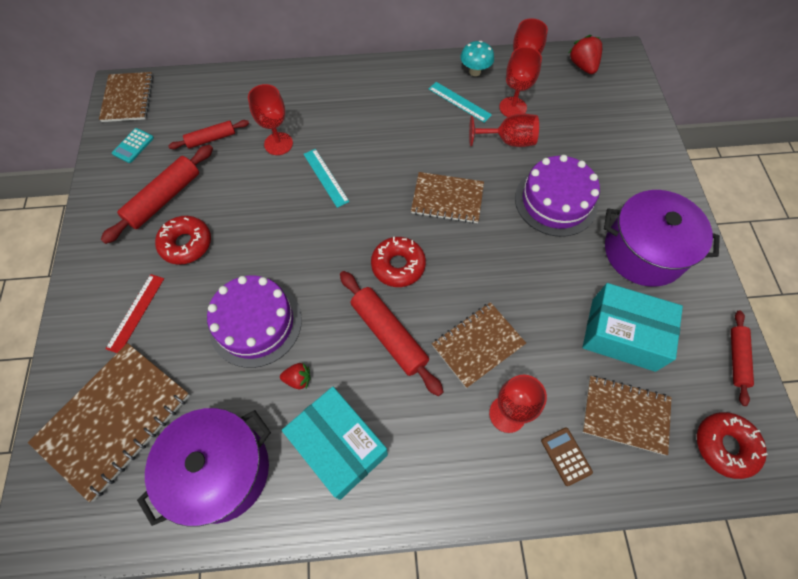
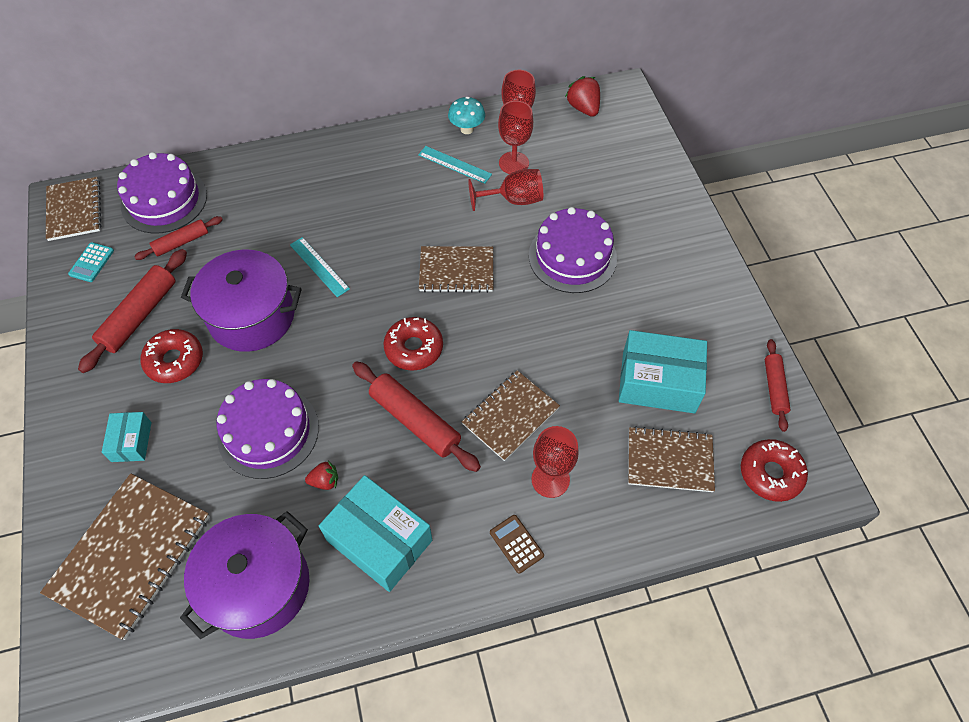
camera: 10 degrees left, 5 degrees down
red ruler [106,274,164,353] -> turquoise box [102,412,151,462]
red goblet [248,84,293,155] -> none
brown calculator [541,427,593,486] -> brown calculator moved to [490,515,544,574]
purple pot [604,190,720,286] -> purple pot moved to [181,250,302,352]
none -> purple cake [117,152,207,234]

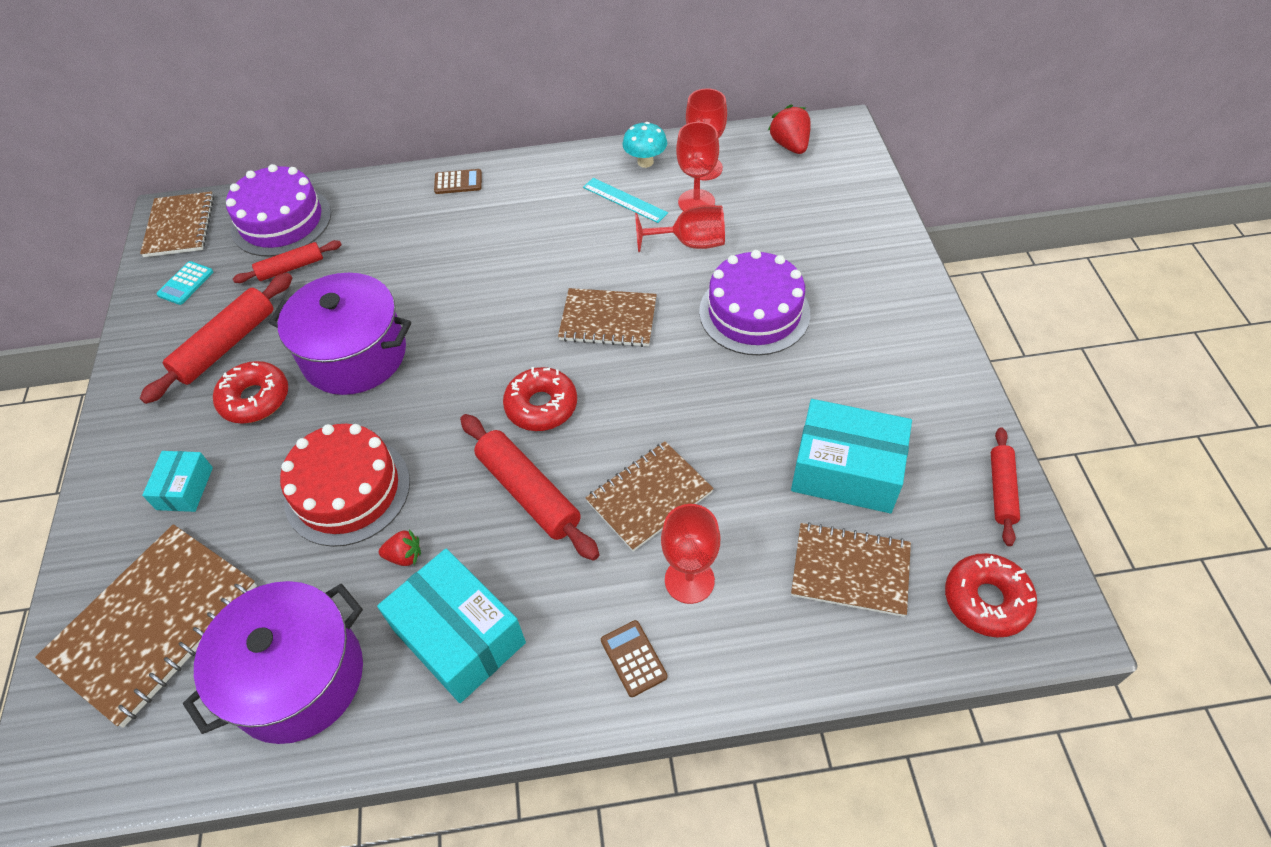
camera: 10 degrees right, 5 degrees down
purple cake [217,379,319,479] -> red cake [280,424,410,547]
turquoise ruler [290,237,350,297] -> none
none -> brown calculator [434,169,482,194]

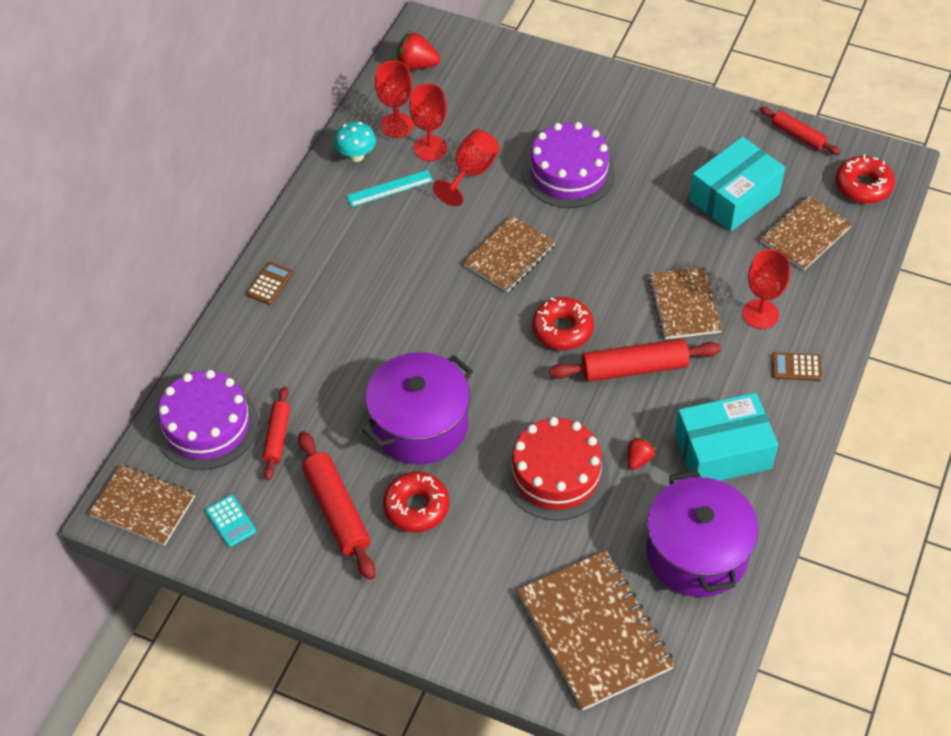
camera: 60 degrees left, 0 degrees up
turquoise box [142,451,213,512] -> none

